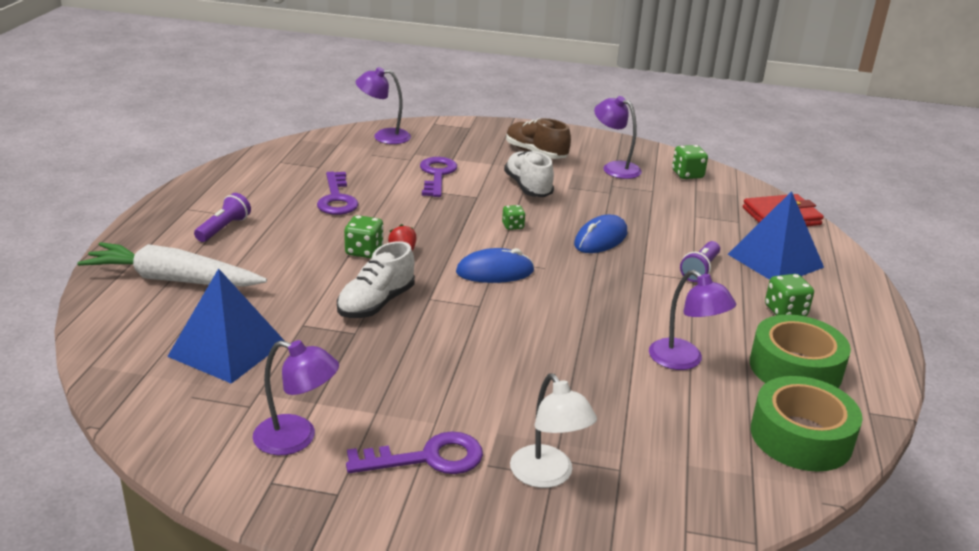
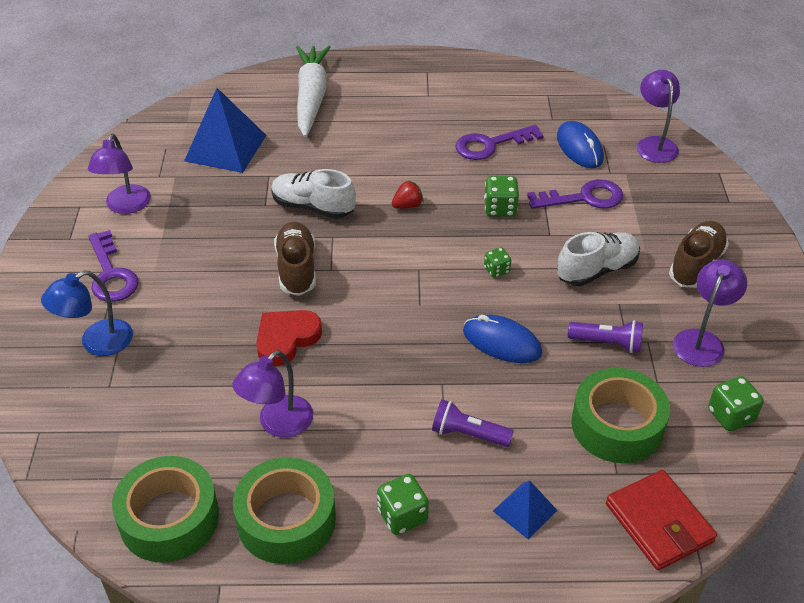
camera: 80 degrees right, 15 degrees up
purple flashlight [194,193,251,242] -> purple flashlight moved to [568,320,643,353]
green dice [344,215,384,258] -> green dice moved to [484,176,519,217]
blue mouse [456,248,534,283] -> blue mouse moved to [557,121,604,168]
white lamp [510,373,597,488] -> blue lamp [41,271,133,356]
blue pyramid [728,191,824,280] -> blue pyramid [493,480,558,539], size x0.53
none -> red heart [256,310,322,366]
none -> brown shoe [274,222,316,296]
none -> green tape [571,368,670,463]

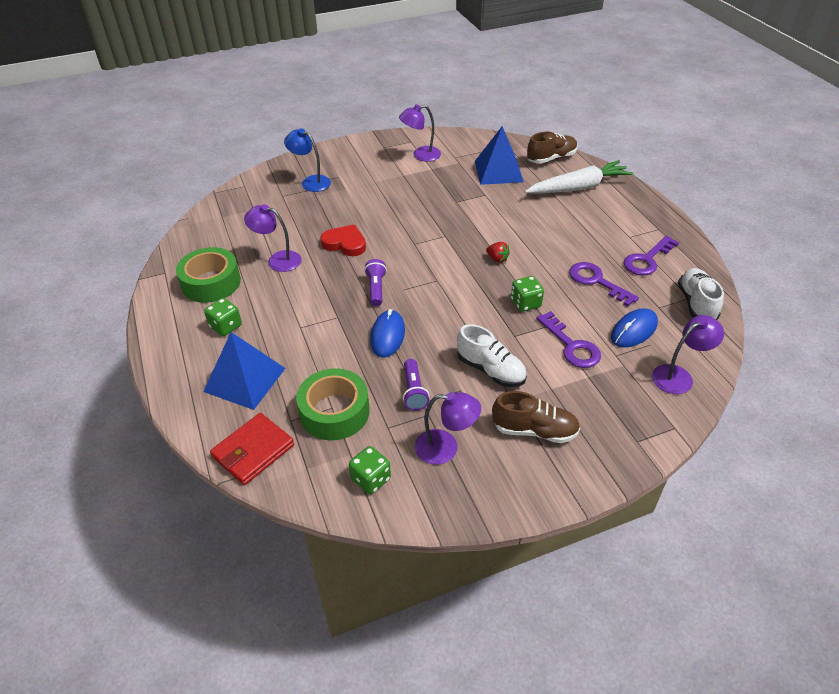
camera: 70 degrees right, 0 degrees up
purple key [88,230,139,302] -> purple key moved to [624,236,679,276]
green tape [112,456,219,562] -> none
white shoe [271,169,356,219] -> white shoe moved to [678,268,724,320]
brown shoe [274,222,316,296] -> brown shoe moved to [527,132,578,164]
purple flashlight [432,399,514,447] -> purple flashlight moved to [364,259,387,306]
green dice [484,247,511,278] -> none
blue pyramid [493,480,558,539] -> blue pyramid [203,332,286,410], size x1.87

